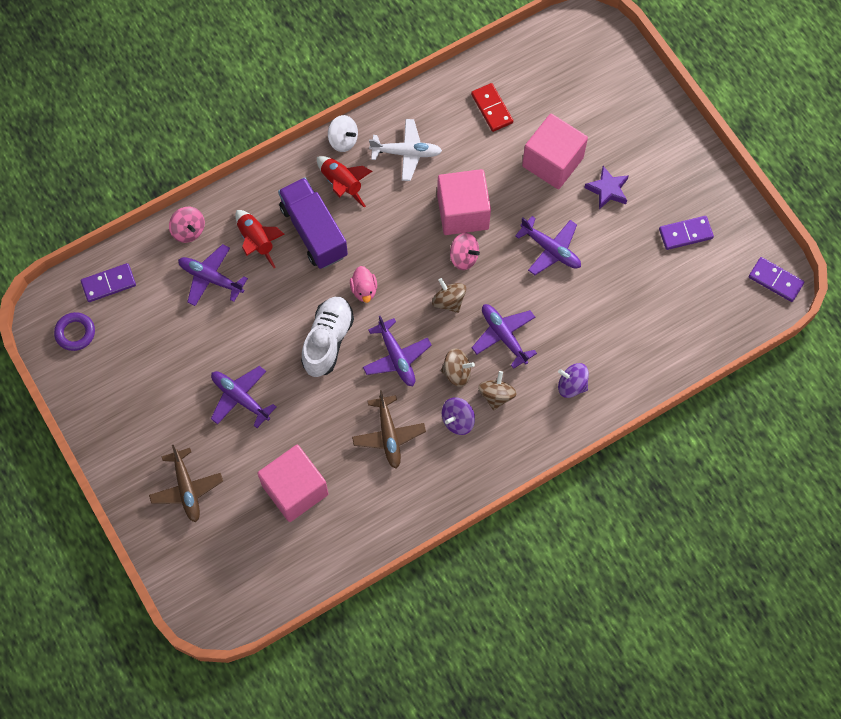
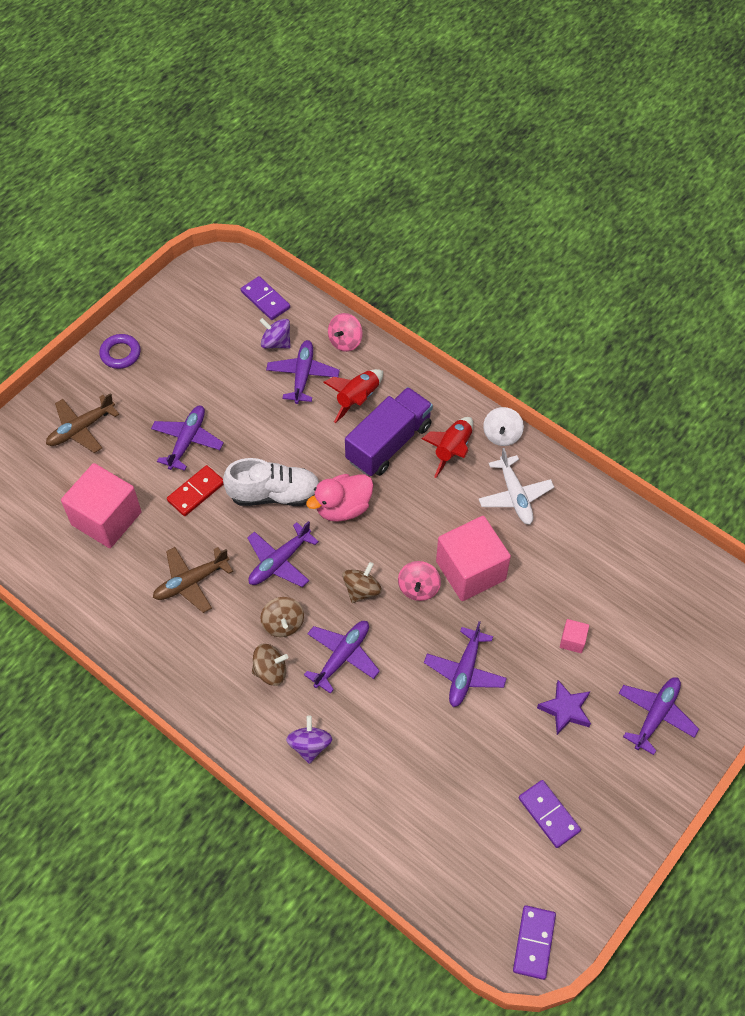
camera: 70 degrees right, 10 degrees down
purple ring [54,312,95,351] -> purple ring moved to [100,334,141,369]
pink duck [350,266,377,303] -> pink duck [306,474,374,522], size x1.57
purple spinning top [442,397,475,435] -> purple spinning top moved to [260,318,291,349]
red domino [471,83,513,132] -> red domino moved to [167,465,224,516]
pink cube [522,114,588,189] -> pink cube [560,619,589,653], size x0.42
none -> purple plane [618,677,699,755]

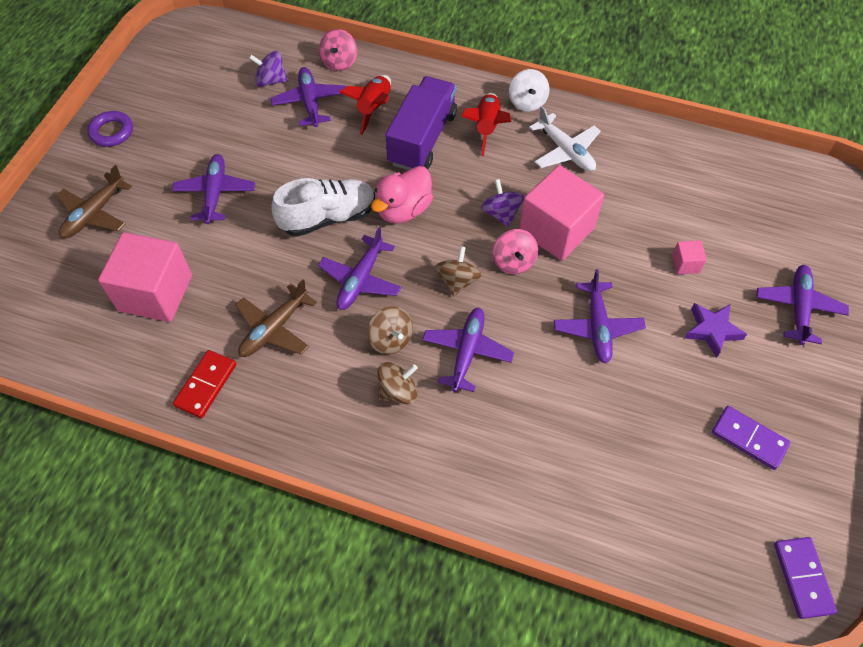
camera: 20 degrees left, 0 degrees up
red domino [167,465,224,516] -> red domino moved to [173,350,236,418]
purple domino [241,276,290,320] -> none
purple spinning top [286,715,332,764] -> purple spinning top moved to [481,179,524,227]

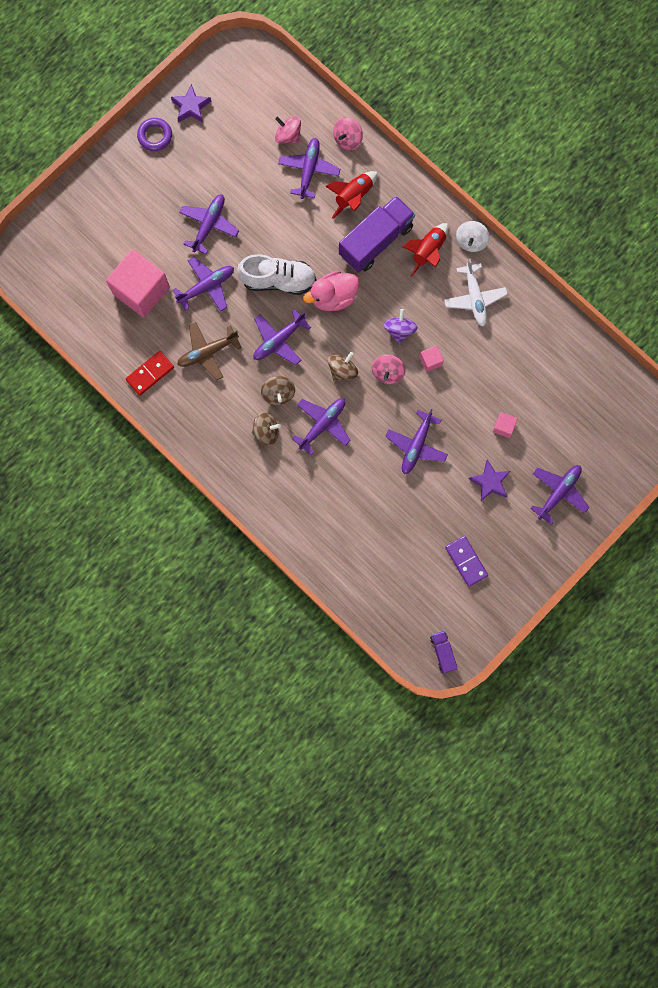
camera: 25 degrees right, 20 degrees up
brown plane [56,165,132,238] -> none
purple spinning top [249,51,287,87] -> pink spinning top [275,116,301,144]
pink cube [519,165,604,261] -> pink cube [420,345,444,372], size x0.42
purple domino [774,537,837,619] -> purple truck [430,631,458,673]
none -> purple star [171,84,211,123]
none -> purple plane [172,257,234,312]

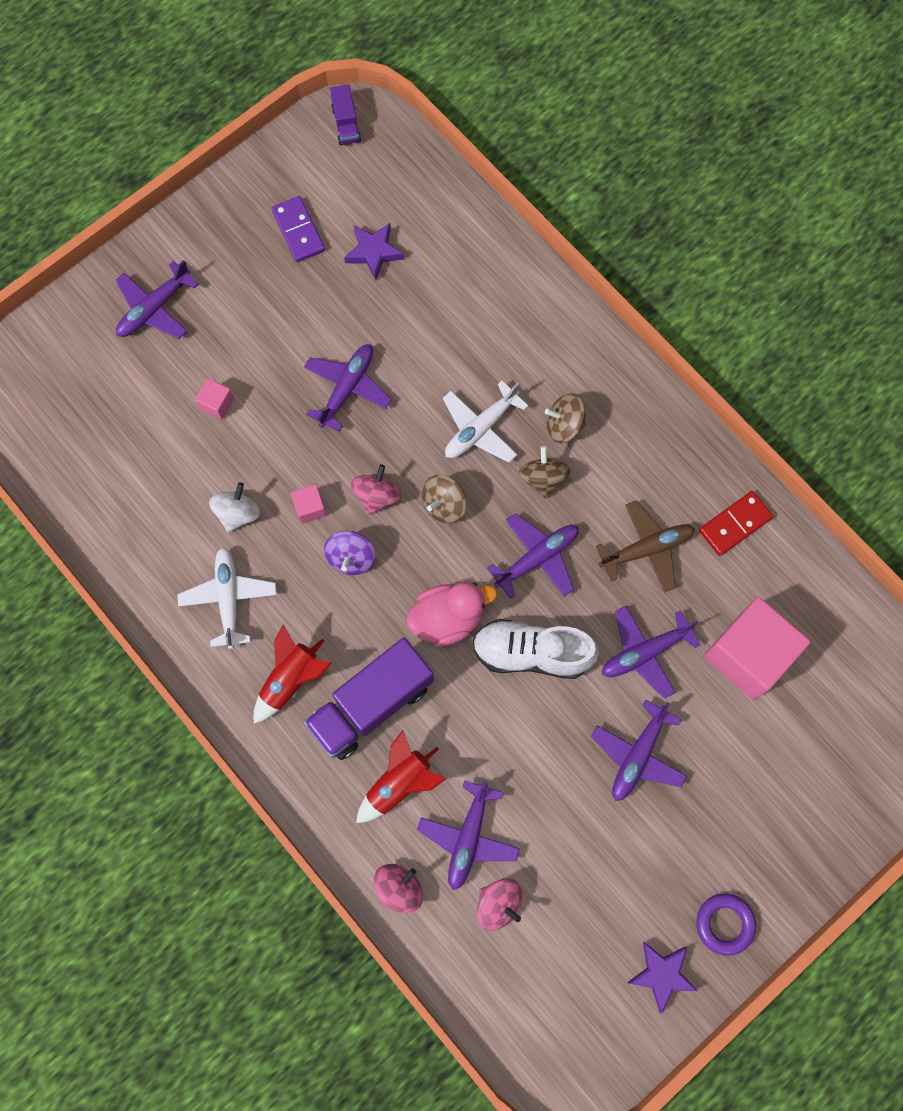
camera: 175 degrees left, 5 degrees down
purple plane [292,398,351,455] -> white plane [443,381,528,463]
white spinning top [456,221,489,252] -> white spinning top moved to [209,482,260,532]
purple star [469,460,510,501] -> purple star moved to [344,223,404,280]

